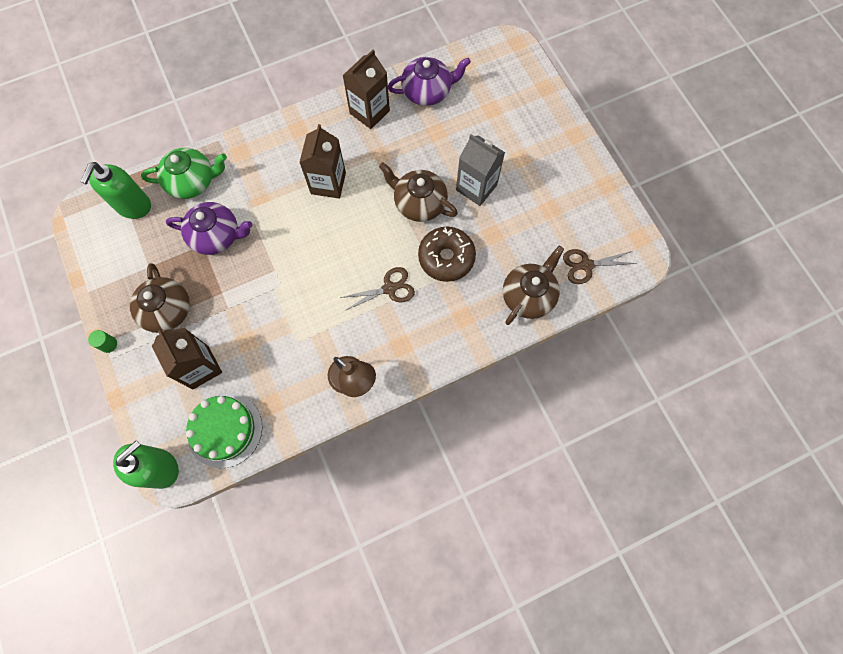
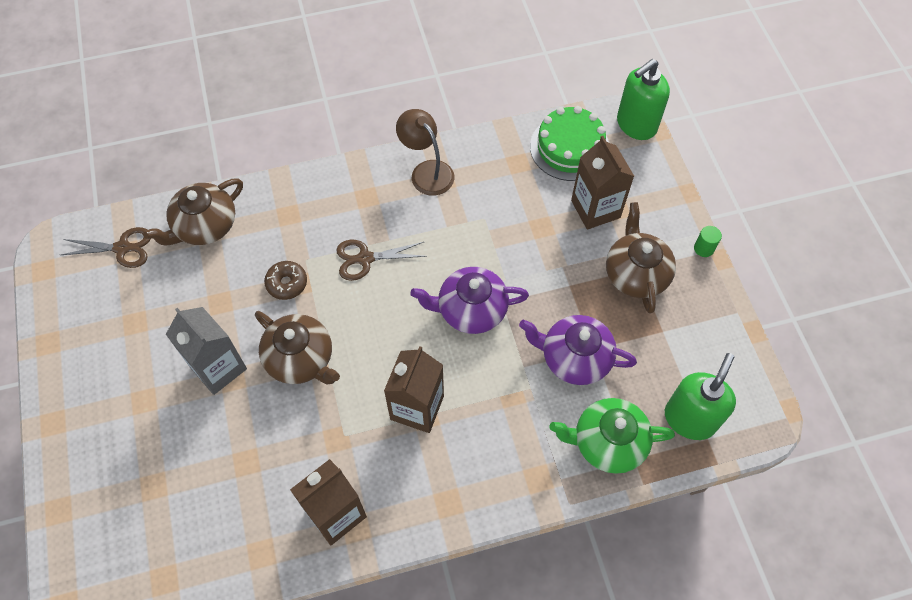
camera: 170 degrees left, 10 degrees down
purple teapot [388,57,471,106] -> purple teapot moved to [410,267,529,334]
brown donut [418,227,476,282] -> brown donut [264,261,307,300], size x0.59

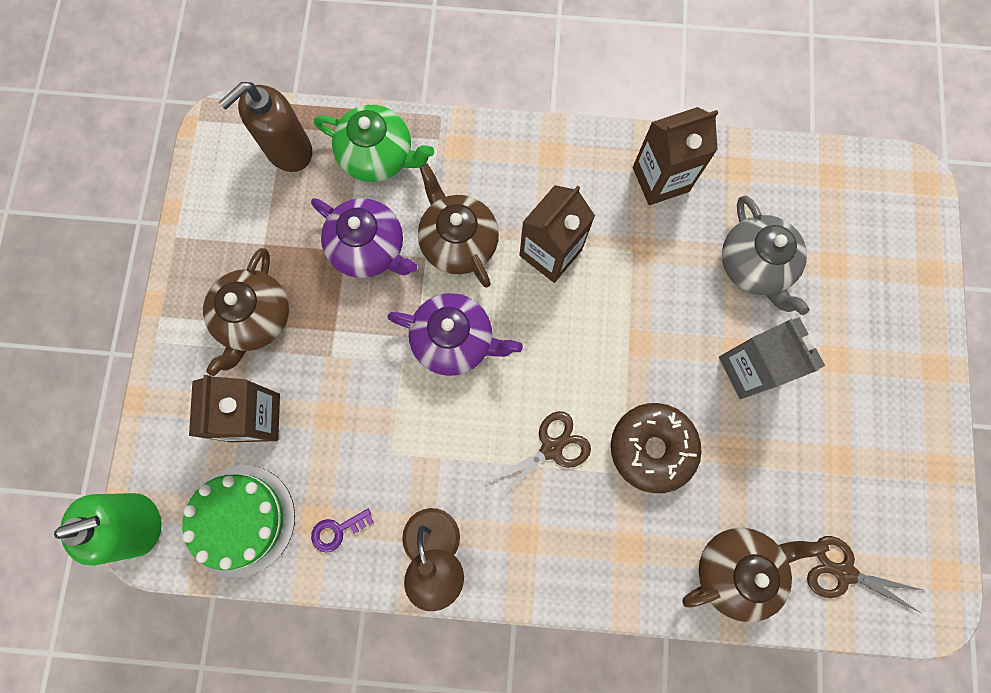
camera: 160 degrees left, 15 degrees up
brown teapot [255,311,340,385] -> brown teapot moved to [418,164,499,287]
brown donut [264,261,307,300] -> brown donut [611,403,702,493], size x1.71
brown scissors [336,240,427,281] -> brown scissors turned 45 degrees counterclockwise [483,411,591,502]
green soap dispenser [665,353,736,440] -> brown soap dispenser [218,82,312,172]
green cylinder [694,226,722,257] -> none
none -> purple key [311,509,374,553]
none -> grey teapot [722,195,810,315]

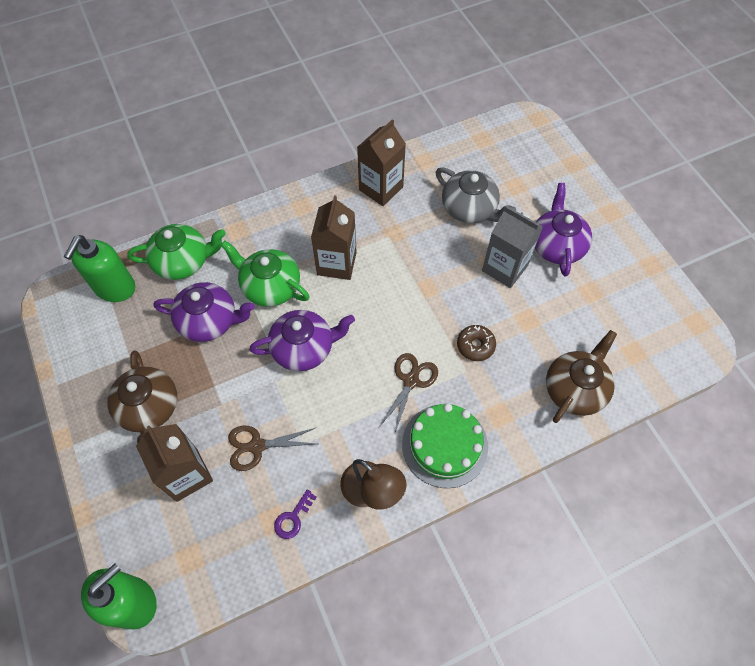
camera: 30 degrees left, 15 degrees down
green cake [182,465,295,577] -> green cake moved to [402,403,488,488]
brown soap dispenser [218,82,312,172] -> green soap dispenser [64,235,135,302]
brown teapot [418,164,499,287] -> green teapot [221,241,309,307]
brown donut [611,403,702,493] -> brown donut [457,325,496,361], size x0.59
brown scissors [807,536,922,613] -> brown scissors moved to [228,426,316,471]
none -> purple teapot [535,183,592,277]

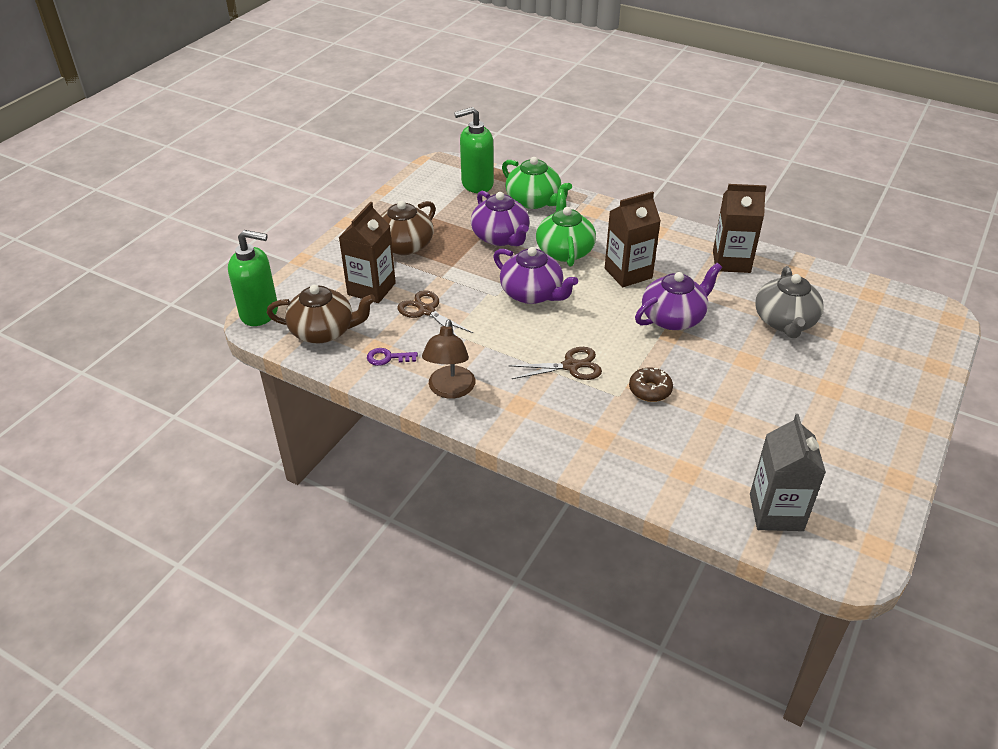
camera: 55 degrees right, 20 degrees down
green cake [402,403,488,488] -> none
grey carton [482,206,543,288] -> grey carton moved to [750,414,826,531]
purple teapot [535,183,592,277] -> purple teapot moved to [635,263,722,330]
brown teapot [546,330,617,423] -> brown teapot moved to [267,285,375,343]

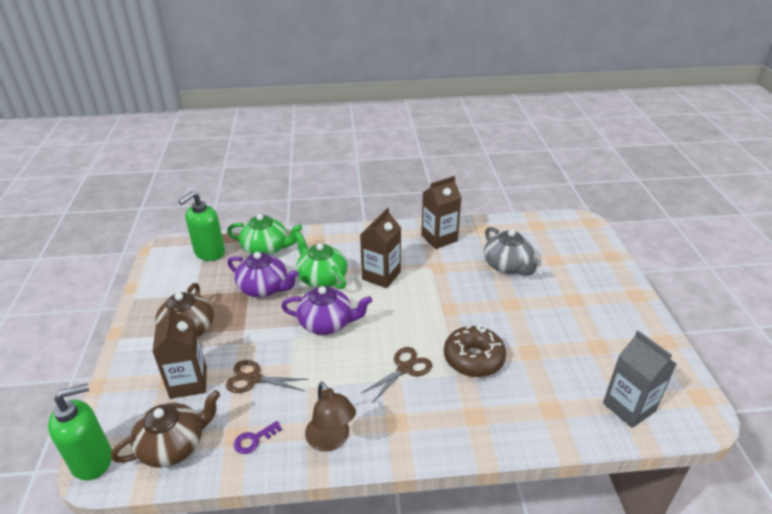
camera: 35 degrees left, 5 degrees down
brown donut [629,367,673,402] -> brown donut [444,325,506,377], size x1.71
purple teapot [635,263,722,330] -> none

